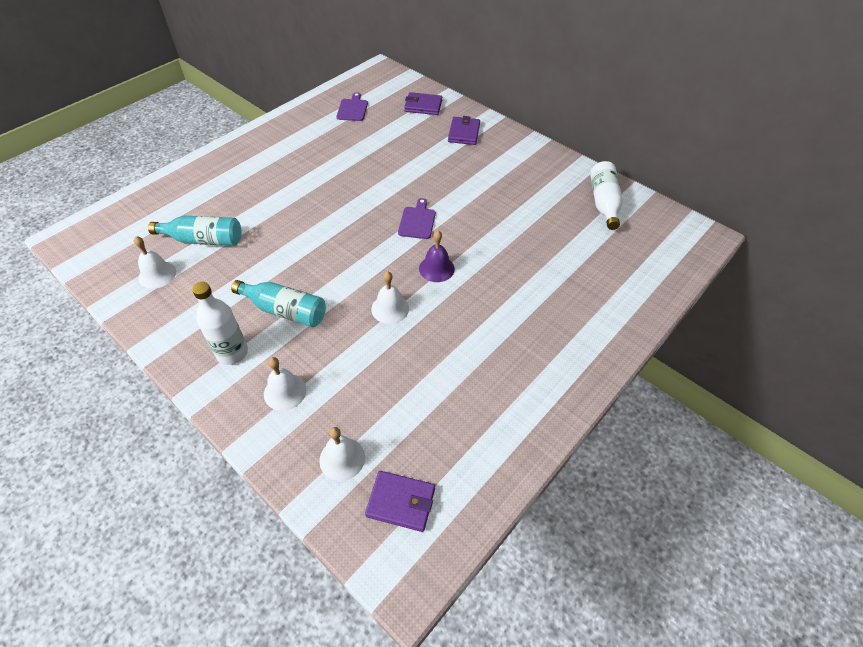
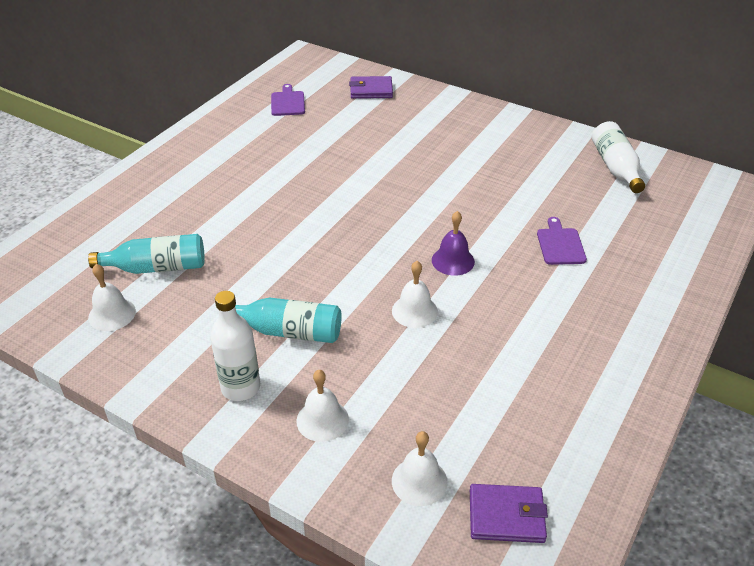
camera: 10 degrees left, 10 degrees down
purple cutting board [398,198,436,239] -> purple cutting board moved to [537,217,587,265]
purple wallet [448,116,480,145] -> none

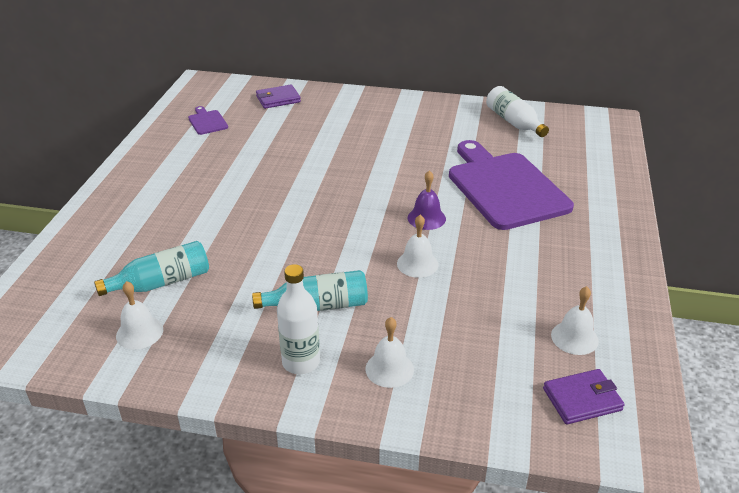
camera: 20 degrees left, 5 degrees down
white bell [392,431,448,506] -> white bell moved to [551,286,599,355]
purple cutting board [537,217,587,265] -> purple cutting board [449,140,574,230], size x2.45

